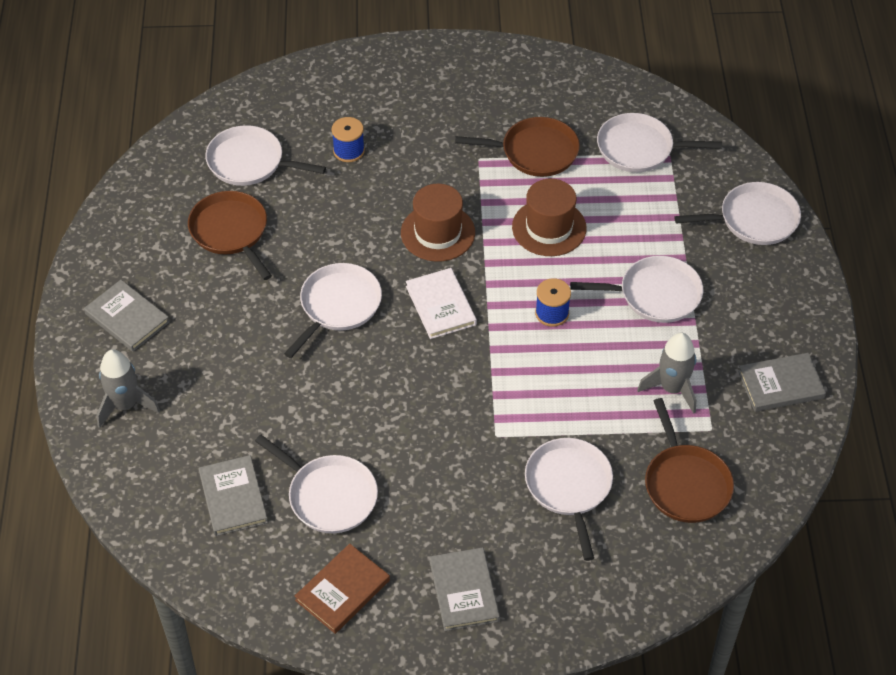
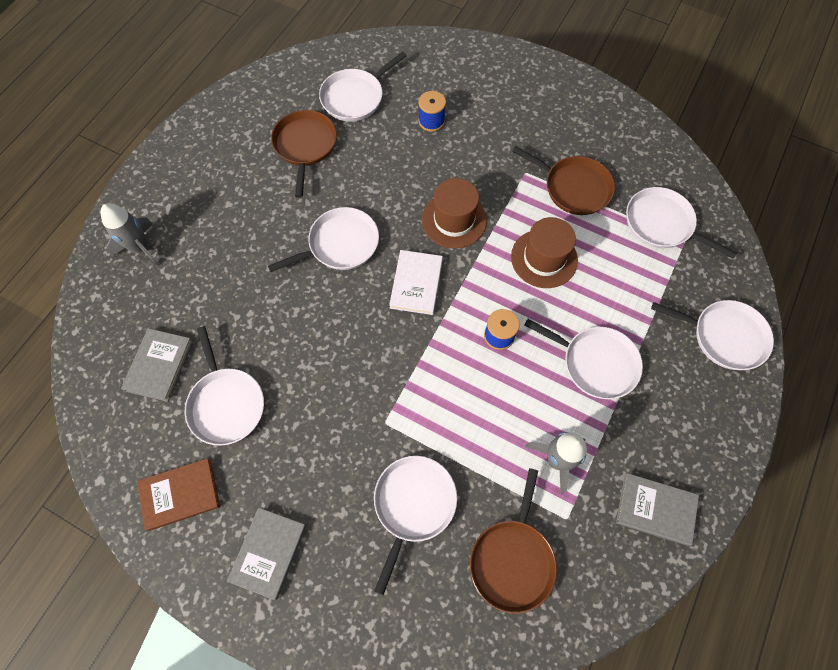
camera: 30 degrees right, 15 degrees up
grey book [84,280,170,352] -> none
white pan [205,125,326,186] -> white pan turned 90 degrees counterclockwise [319,52,407,122]

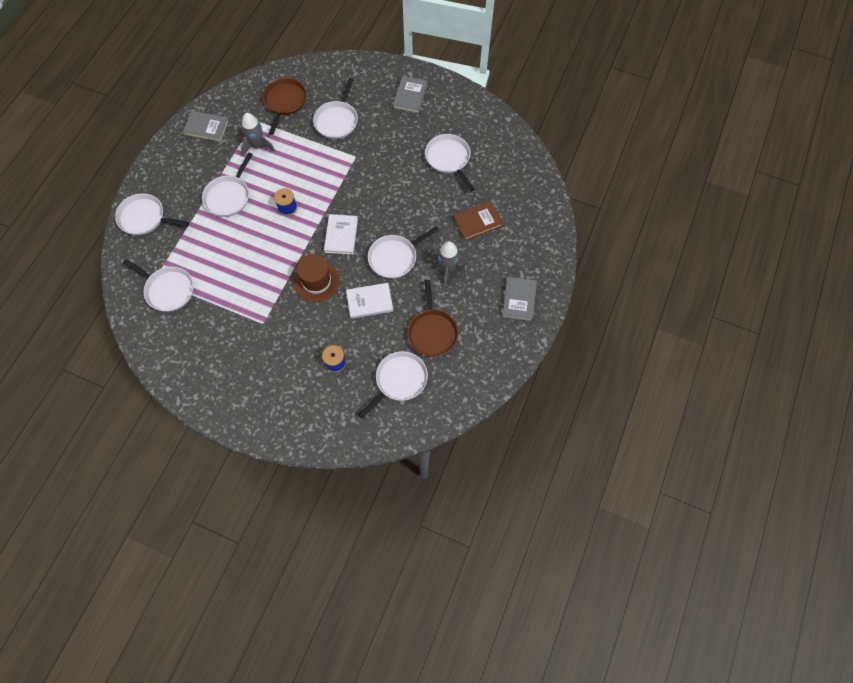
camera: 175 degrees right, 0 degrees up
grey rocket [101,203,160,266] -> grey rocket moved to [431,241,466,287]
grey book [121,328,193,402] -> grey book moved to [502,277,537,321]
brown book [137,458,220,531] -> brown book moved to [454,201,503,240]
brown hat [511,217,578,288] -> none
brown pan [512,146,615,215] -> none
white pan [525,319,643,399] -> white pan turned 90 degrees counterclockwise [202,153,253,217]
none -> white book [346,283,393,319]

